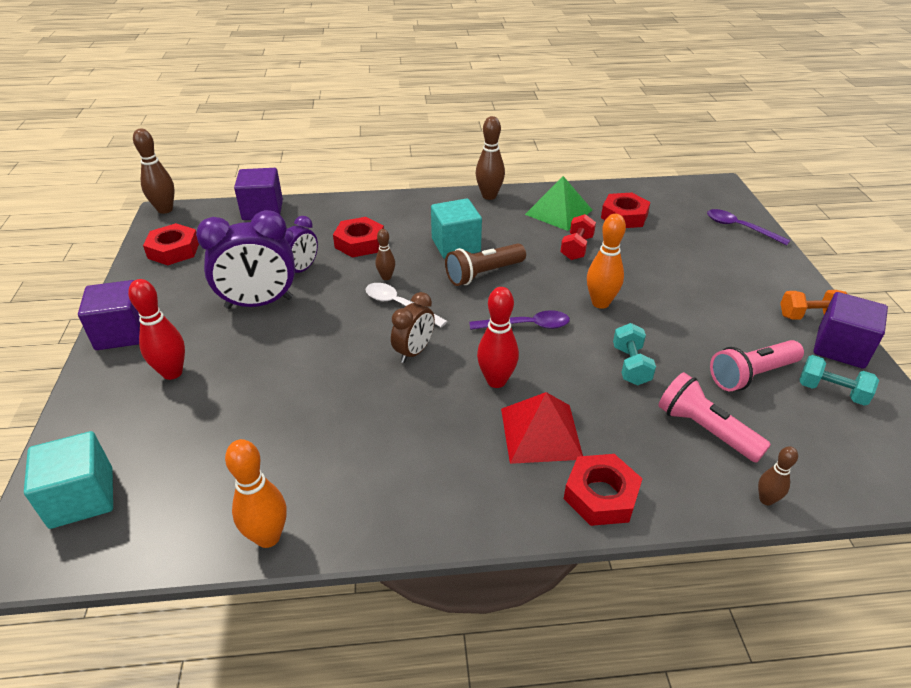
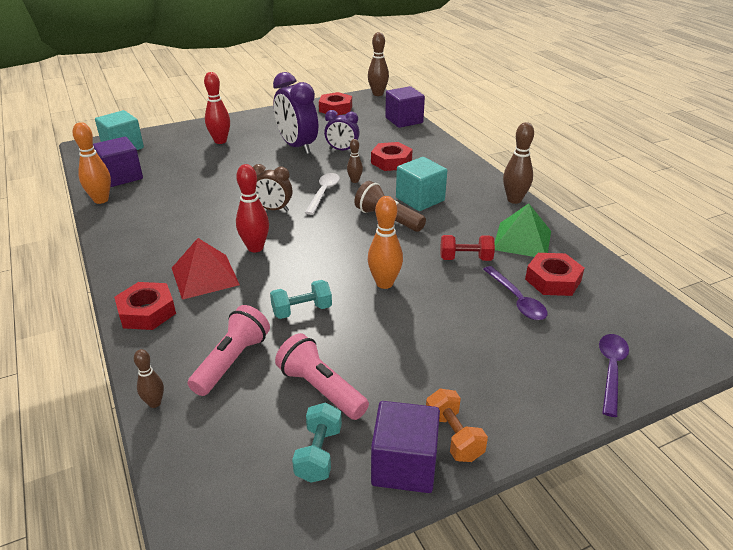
camera: 70 degrees right, 5 degrees down
purple cube [78,280,140,350] -> purple cube moved to [93,137,143,187]
purple spoon [469,310,570,330] -> purple spoon moved to [483,266,548,320]

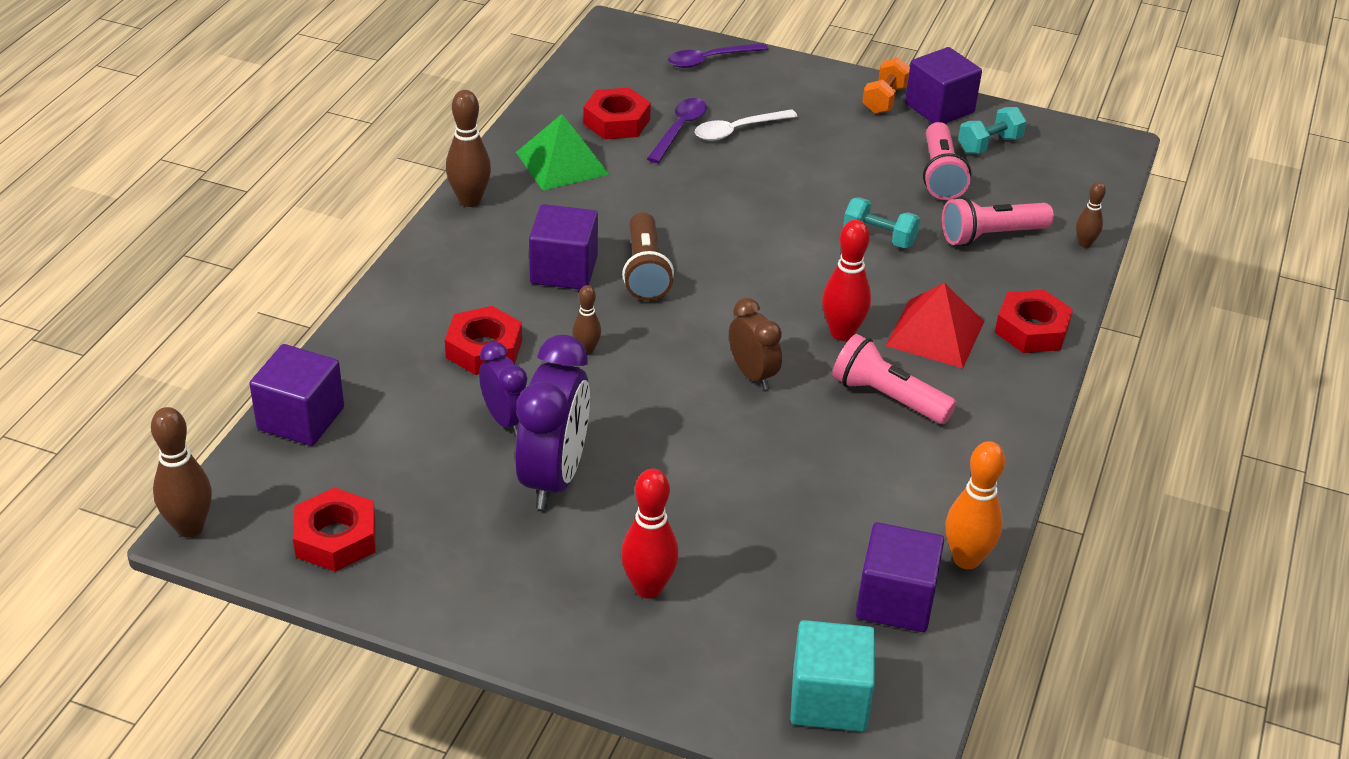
camera: 135 degrees left, 5 degrees up
white spoon [305,173,340,215] -> white spoon moved to [695,109,798,141]
orange bowling pin [368,196,403,289] -> none
turquoise cube [396,157,447,211] -> purple cube [529,204,598,290]
red dumbbell [440,235,495,261] -> none
none -> pink flashlight [832,334,956,424]

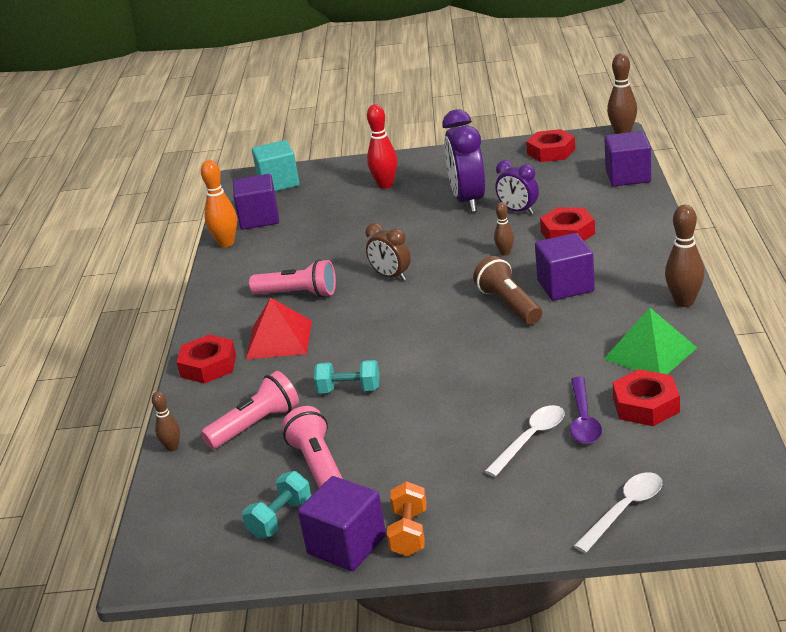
camera: 165 degrees right, 10 degrees down
purple spoon [668,43,768,68] -> white spoon [574,472,662,553]
red bowling pin [822,220,871,341] -> none

